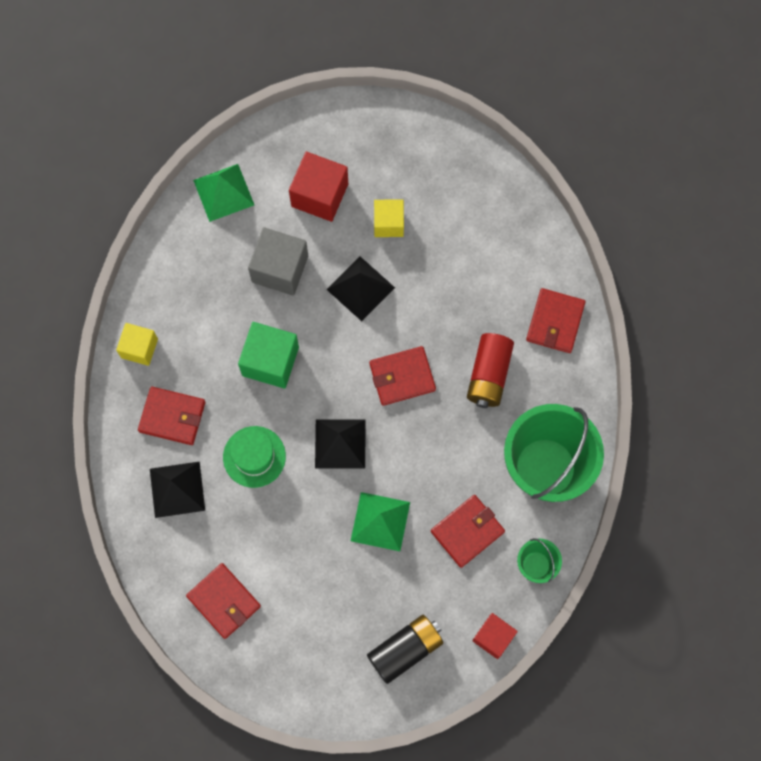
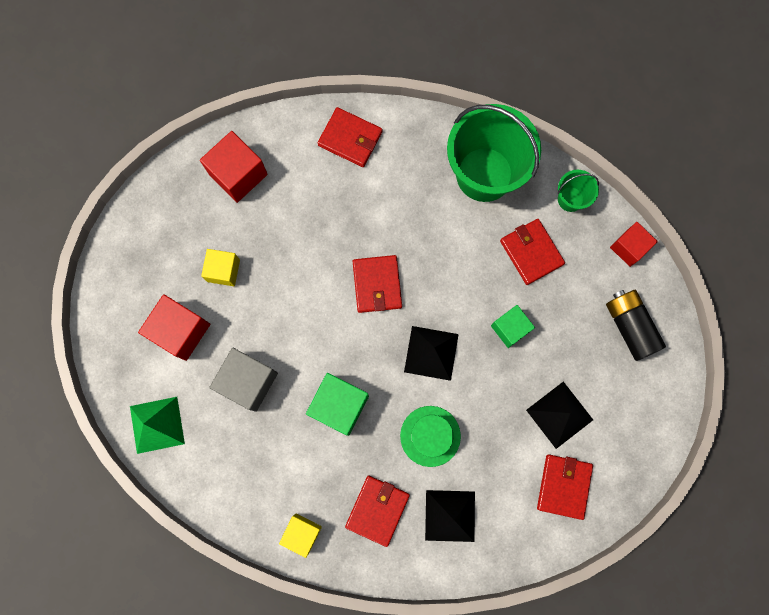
camera: 80 degrees left, 5 degrees up
red wallet [186,563,261,639] -> red wallet turned 45 degrees counterclockwise [537,454,593,520]
black pyramid [326,256,395,321] -> black pyramid moved to [526,381,593,449]
green pyramid [351,492,410,551] -> green cube [491,305,535,348]
red battery [467,333,514,408] -> none
none -> red cube [200,131,268,203]

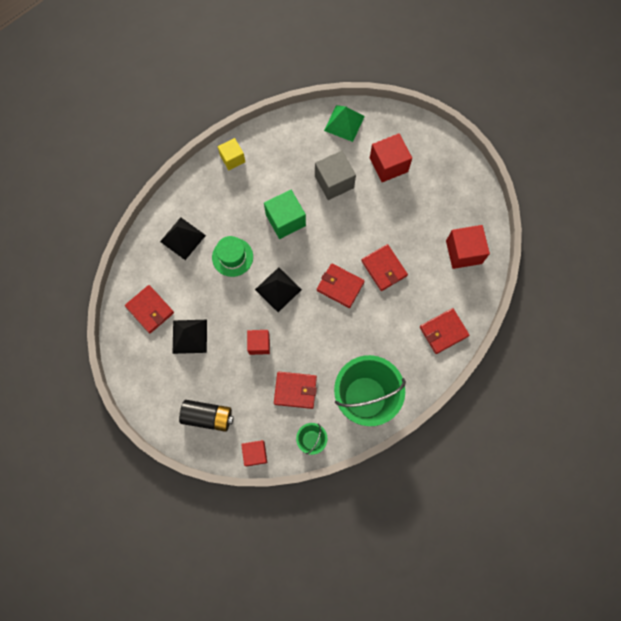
camera: 125 degrees right, 5 degrees down
yellow cube [201,249,240,286] -> none
red wallet [345,475,410,547] -> red wallet moved to [361,244,408,291]
green cube [491,305,535,348] -> red cube [247,330,270,355]

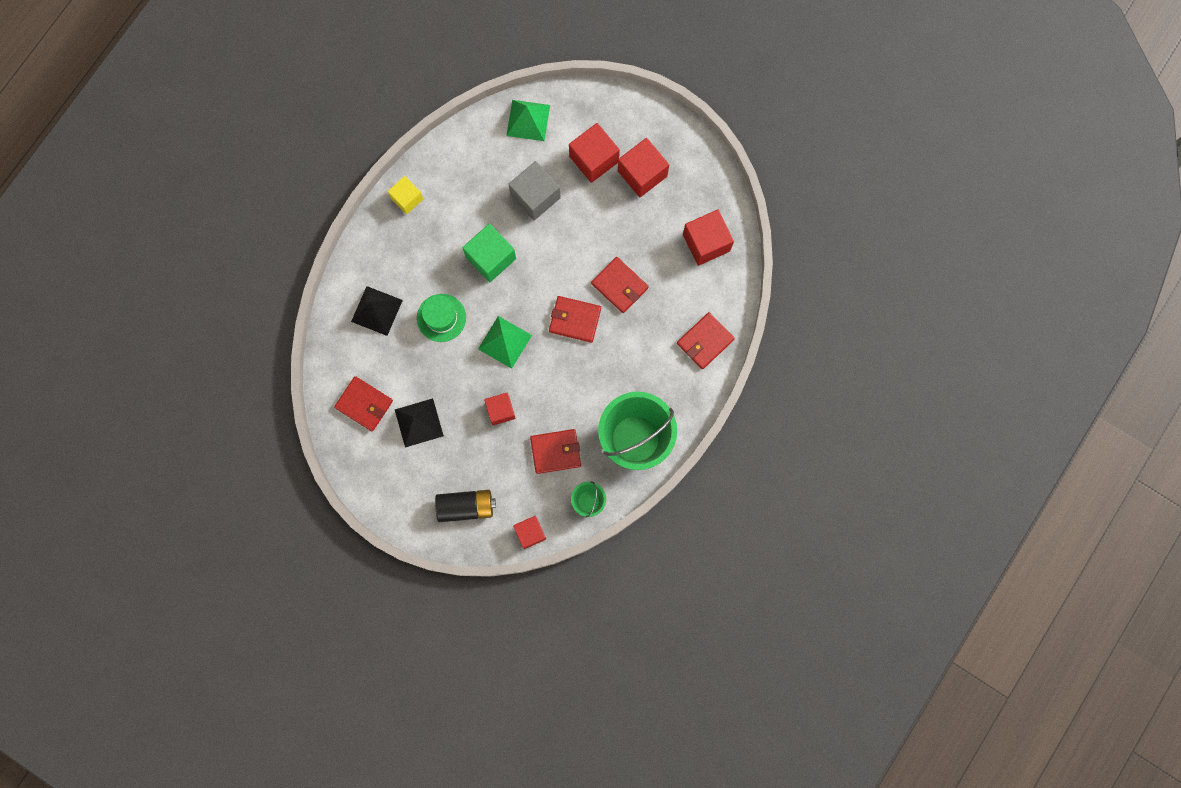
camera: 15 degrees left, 5 degrees up
black pyramid [255,267,302,312] -> green pyramid [478,316,532,369]
none -> red cube [618,138,669,197]

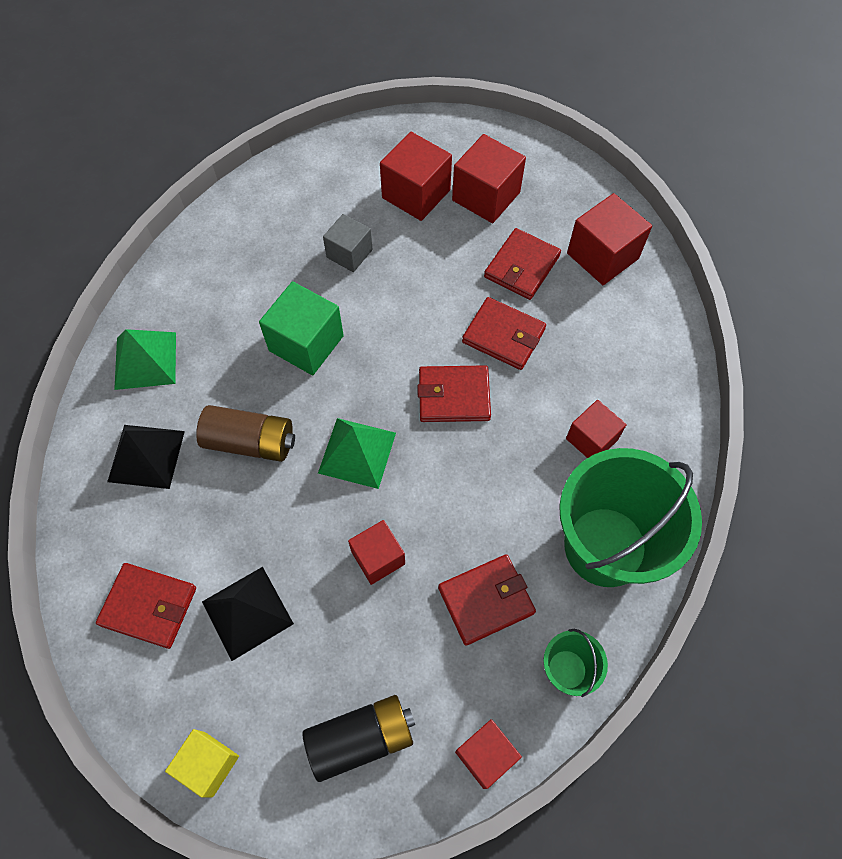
camera: 15 degrees left, 15 degrees down
yellow cube [388,176,423,214] -> yellow cube moved to [165,729,239,798]
green hat [417,294,466,342] -> brown battery [196,405,295,462]
green pyramid [506,100,550,141] -> green pyramid moved to [114,329,176,390]
grey cube [508,161,561,221] -> grey cube [323,214,373,272], size x0.65
red wallet [677,312,735,369] -> red wallet moved to [484,228,561,300]
none -> red cube [566,400,627,458]

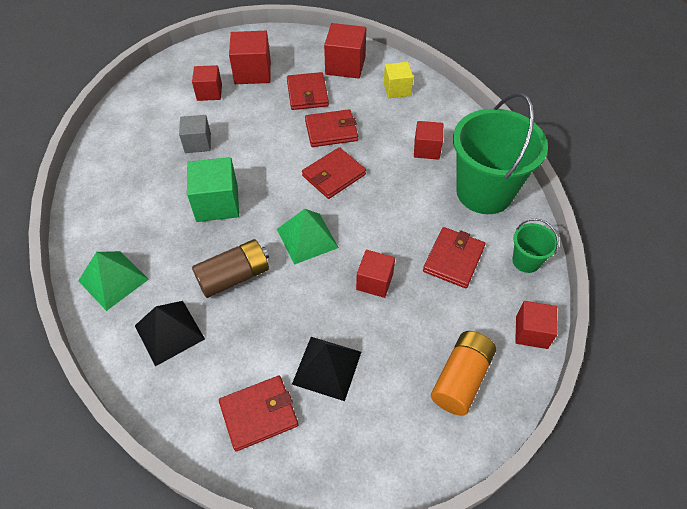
camera: 40 degrees left, 10 degrees down
yellow cube [165,729,239,798] -> yellow cube moved to [384,62,413,98]
black battery [302,695,415,782] -> orange battery [431,331,496,416]
red cube [380,132,452,221] -> red cube [192,65,222,101], size x0.65

